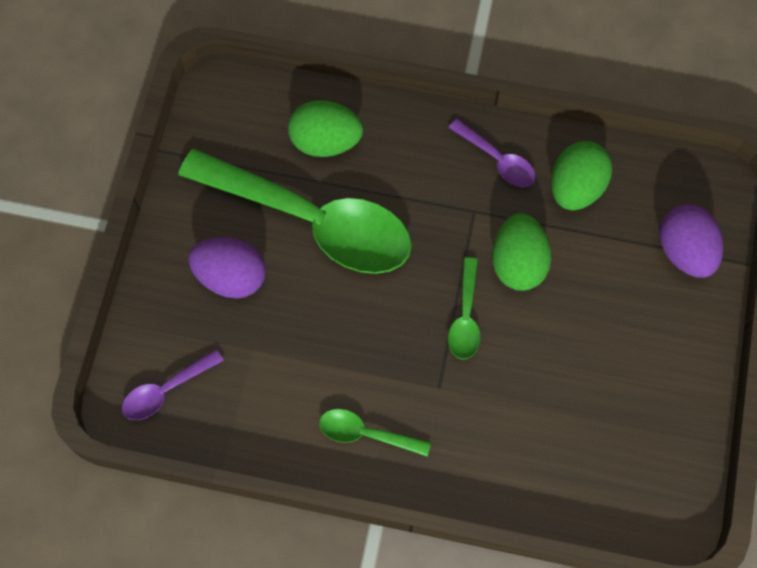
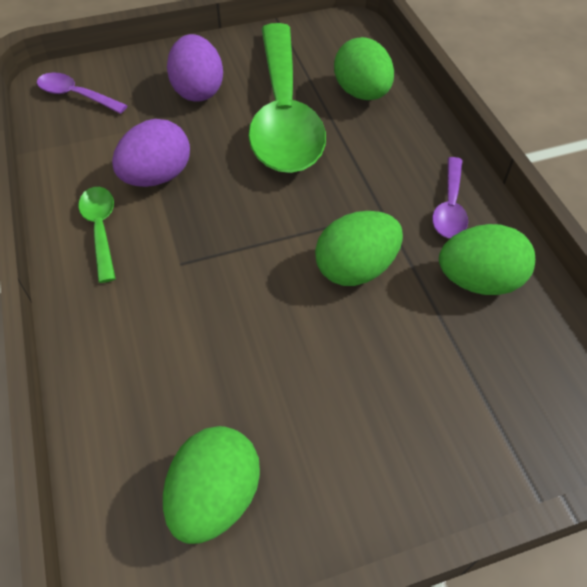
camera: 60 degrees right, 15 degrees down
green spoon [448,257,481,359] -> none
purple egg [659,204,723,278] -> purple egg moved to [112,119,190,187]
none -> green egg [163,426,260,544]

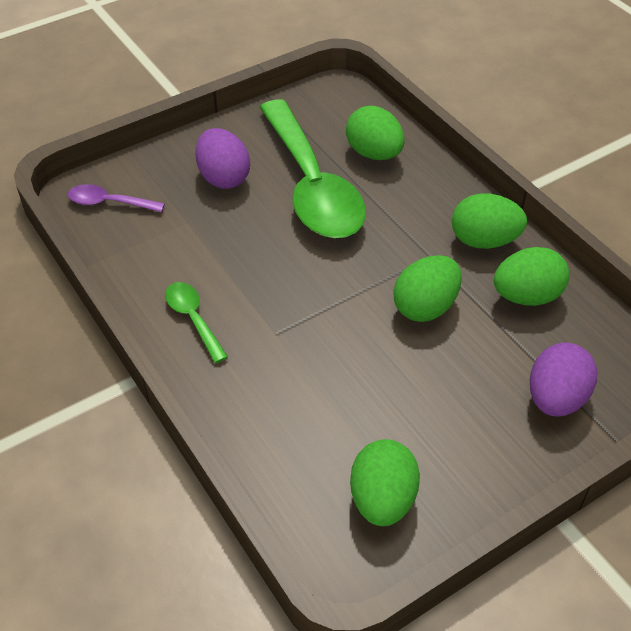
camera: 15 degrees left, 5 degrees down
purple egg [112,119,190,187] -> purple egg moved to [530,343,597,416]
purple spoon [432,157,468,238] -> green egg [452,193,527,249]

